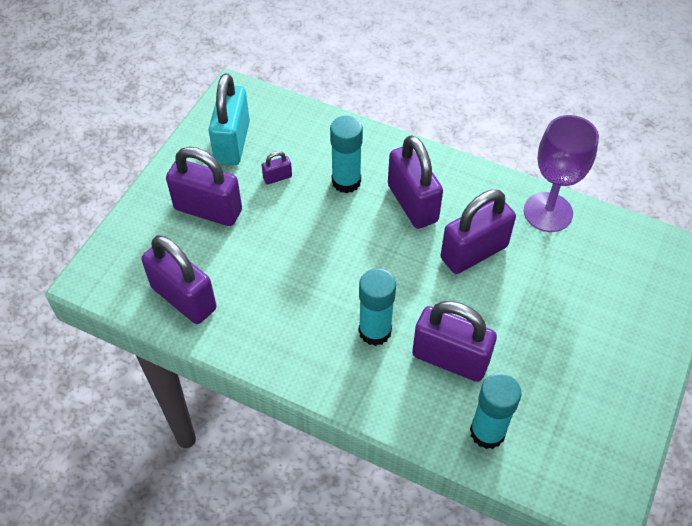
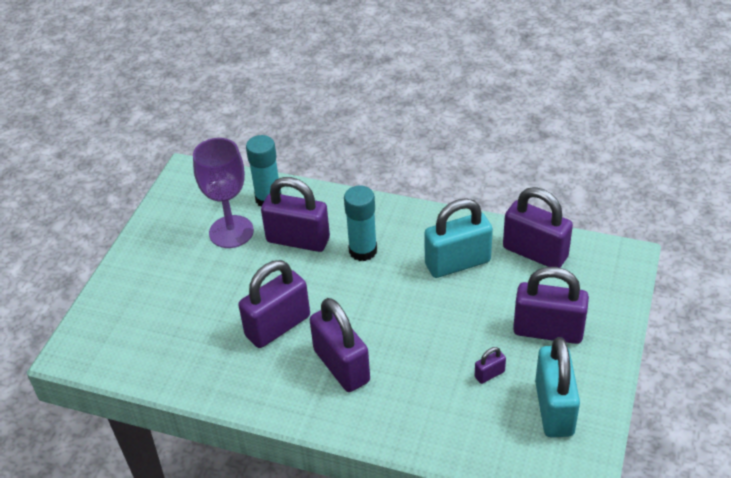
camera: 175 degrees right, 10 degrees down
turquoise glue stick [330,116,363,193] -> none
purple goblet [524,115,599,232] -> purple goblet moved to [193,138,254,248]
none -> turquoise padlock [424,198,493,278]

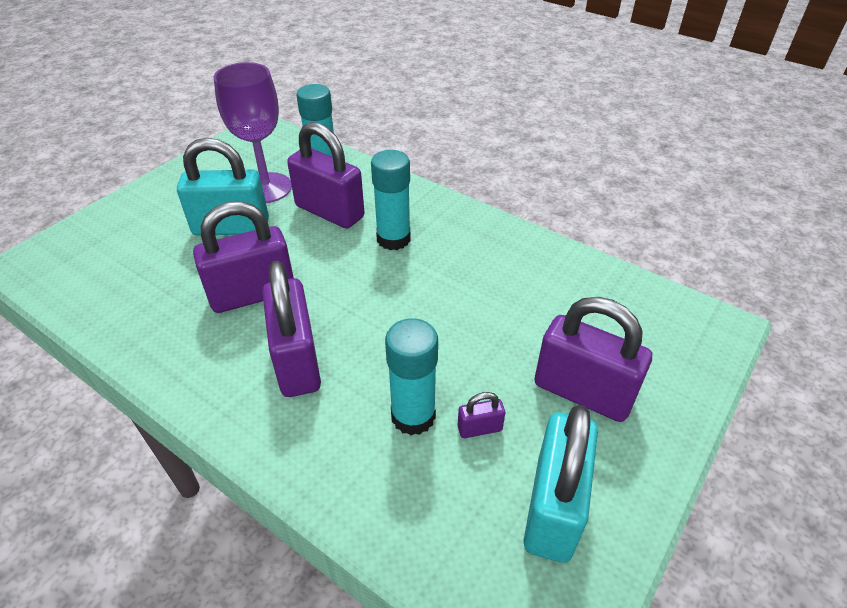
camera: 15 degrees right, 0 degrees up
turquoise padlock [424,198,493,278] -> turquoise padlock moved to [177,138,269,236]
purple padlock [503,187,573,268] -> none
none -> turquoise glue stick [385,318,438,435]

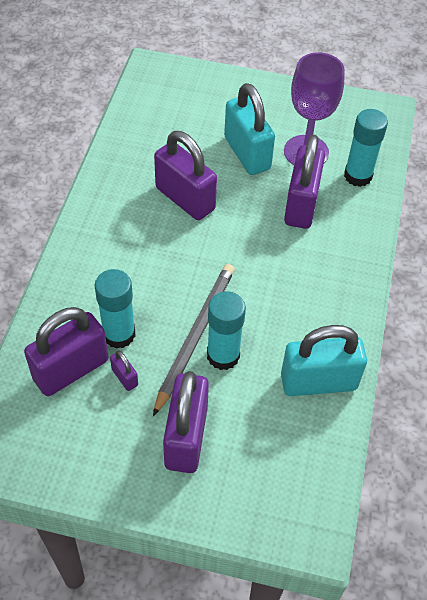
camera: 65 degrees right, 10 degrees up
purple padlock [262,261,321,397] -> purple padlock moved to [24,307,108,396]
turquoise glue stick [371,150,411,250] -> turquoise glue stick moved to [207,291,246,370]
turquoise padlock [523,405,598,563] -> turquoise padlock moved to [281,325,367,396]
none -> grey pencil [153,264,235,416]

